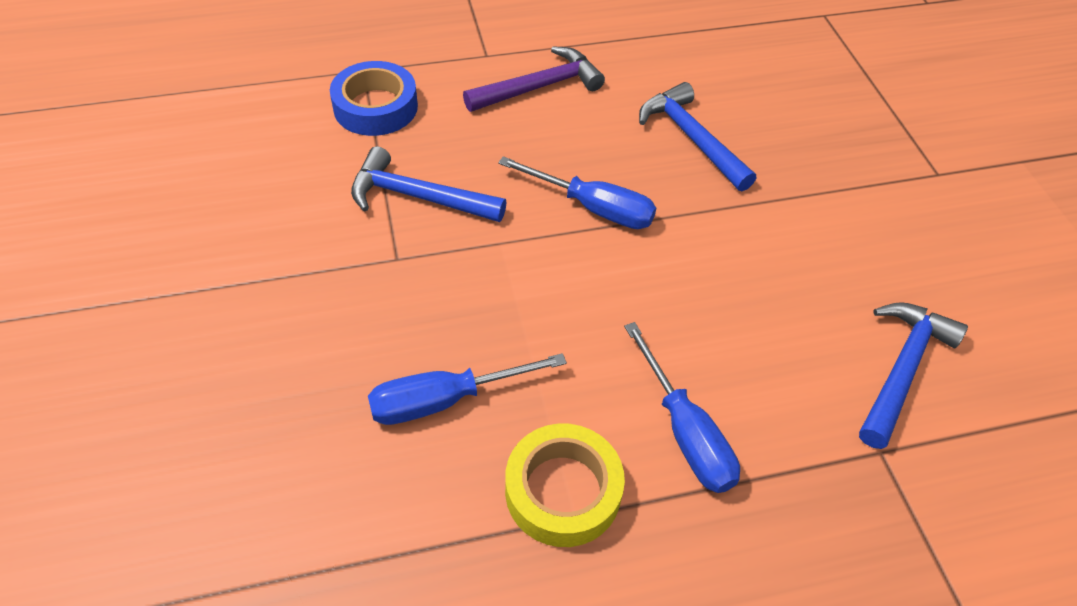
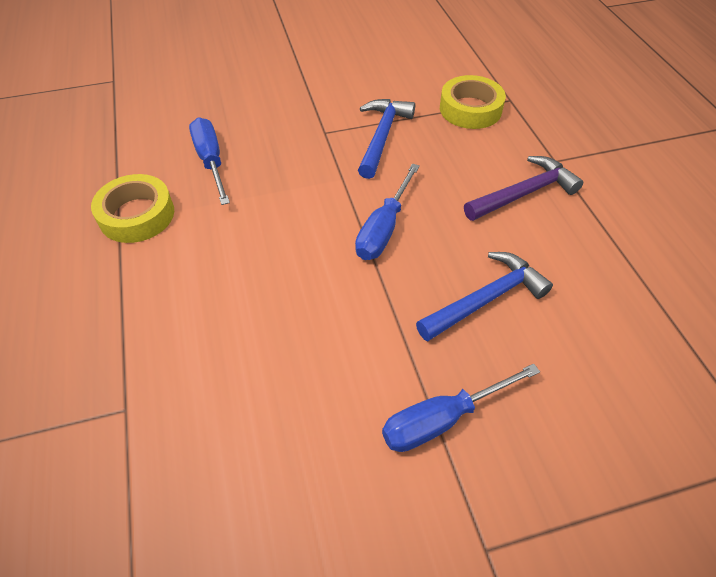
camera: 90 degrees right, 0 degrees up
blue tape [330,61,418,136] -> yellow tape [440,75,506,129]
purple hammer [463,46,605,112] -> purple hammer turned 90 degrees counterclockwise [464,156,583,221]
blue screwdriver [624,322,740,493] -> blue screwdriver moved to [382,364,540,452]
blue hammer [859,302,968,449] -> none

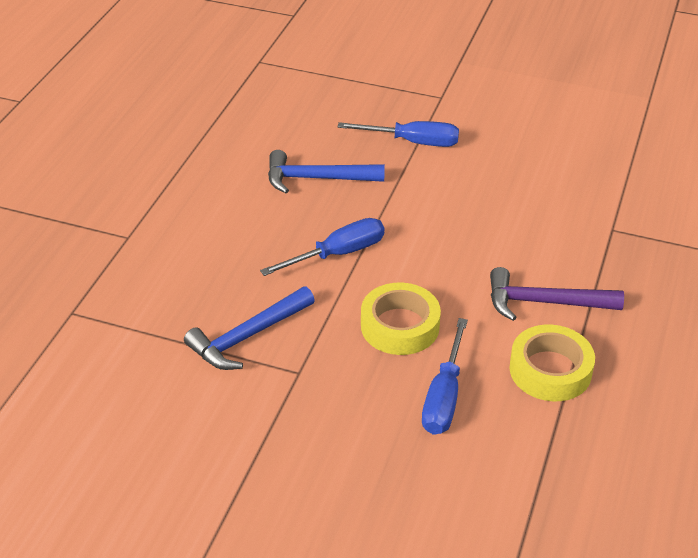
camera: 145 degrees left, 10 degrees down
yellow tape [440,75,506,129] -> yellow tape moved to [361,282,441,355]
purple hammer [464,156,583,221] -> purple hammer moved to [490,267,624,321]

